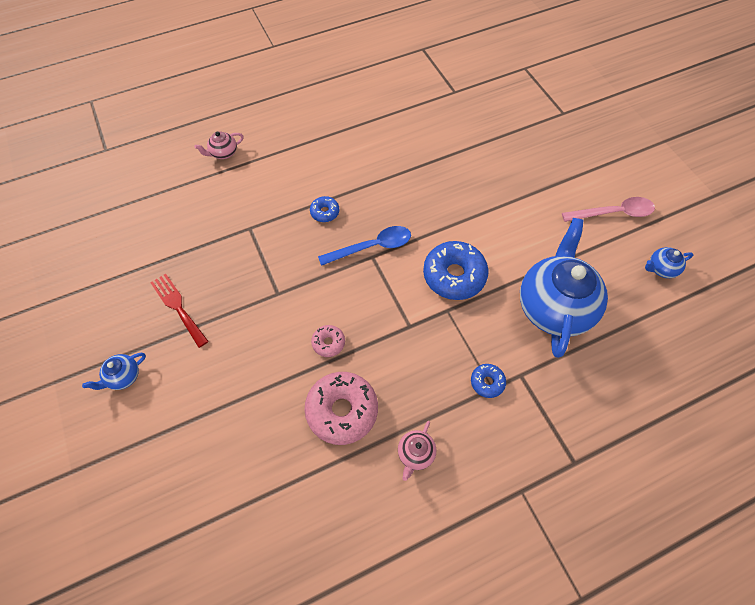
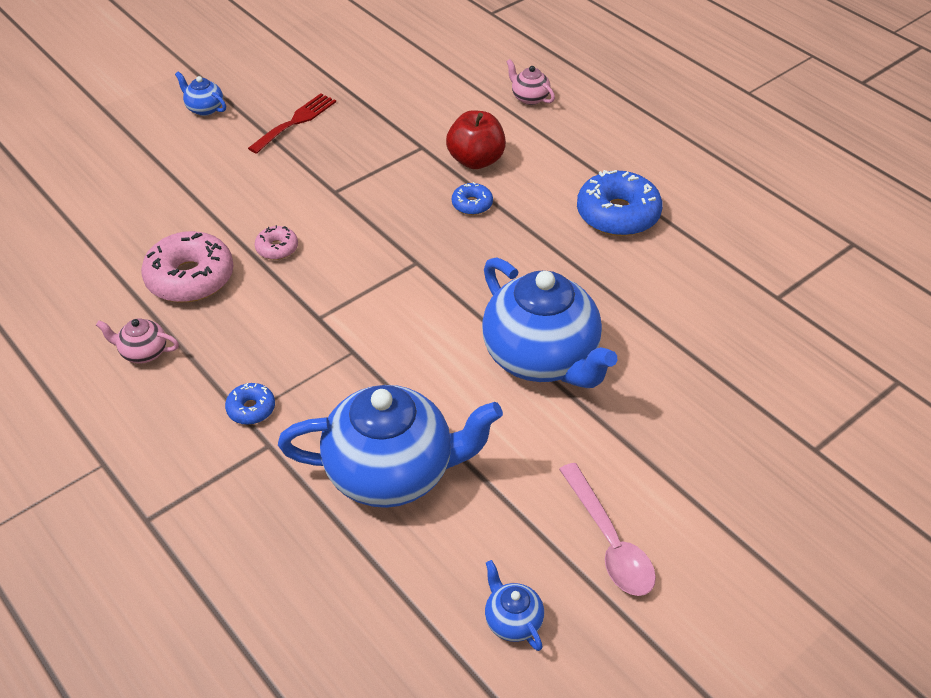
camera: 75 degrees right, 15 degrees down
blue spoon [318,226,411,266] -> none
blue donut [423,241,489,300] -> blue donut moved to [577,170,663,236]
none -> red apple [446,110,506,169]
none -> blue teapot [482,257,617,388]

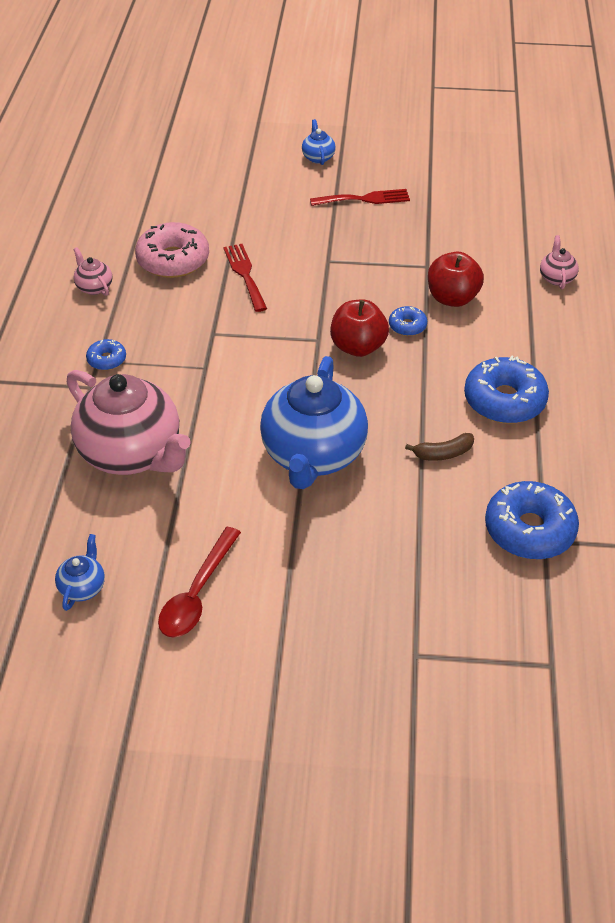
camera: 45 degrees right, 0 degrees up
pink donut [255,225,298,260] -> red fork [223,244,267,312]
blue teapot [278,385,503,508] -> pink teapot [67,370,191,475]
pink spoon [559,463,656,596] -> red spoon [158,527,241,638]
none -> red apple [330,300,389,357]
none -> brown banana [405,433,474,461]
none -> blue donut [485,481,579,559]

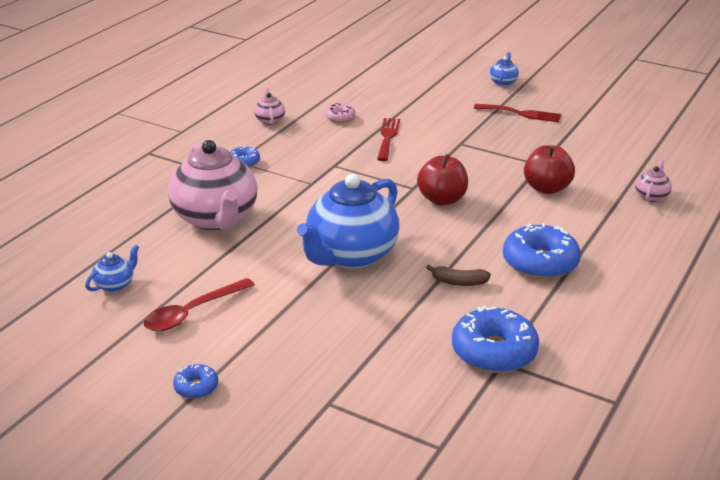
camera: 25 degrees right, 15 degrees down
pink donut [135,222,209,278] -> pink donut [325,103,355,123], size x0.49
blue donut [389,306,427,336] -> blue donut moved to [173,364,218,399]

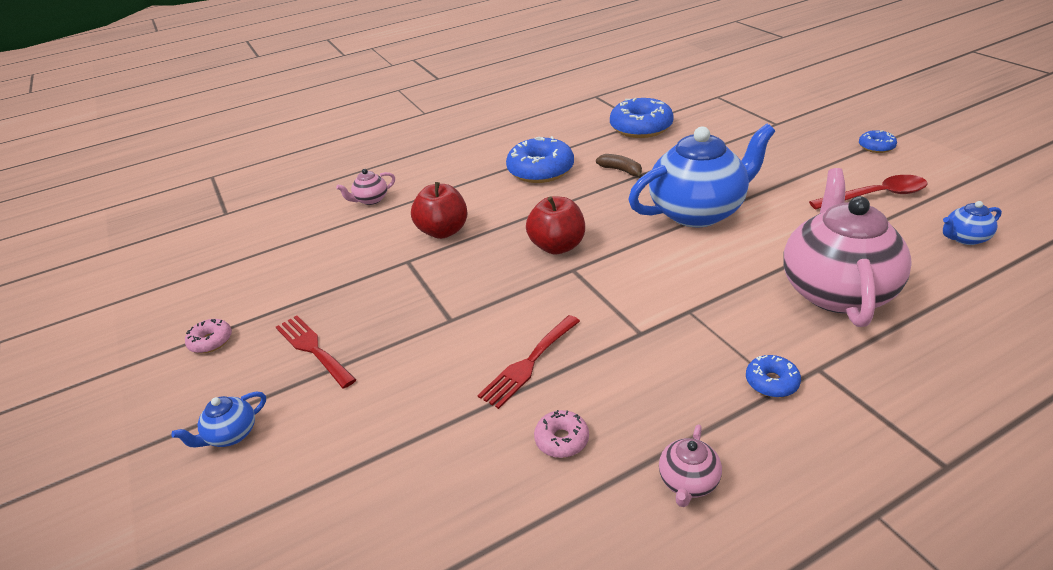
camera: 145 degrees left, 5 degrees up
none -> pink donut [185,319,232,353]

